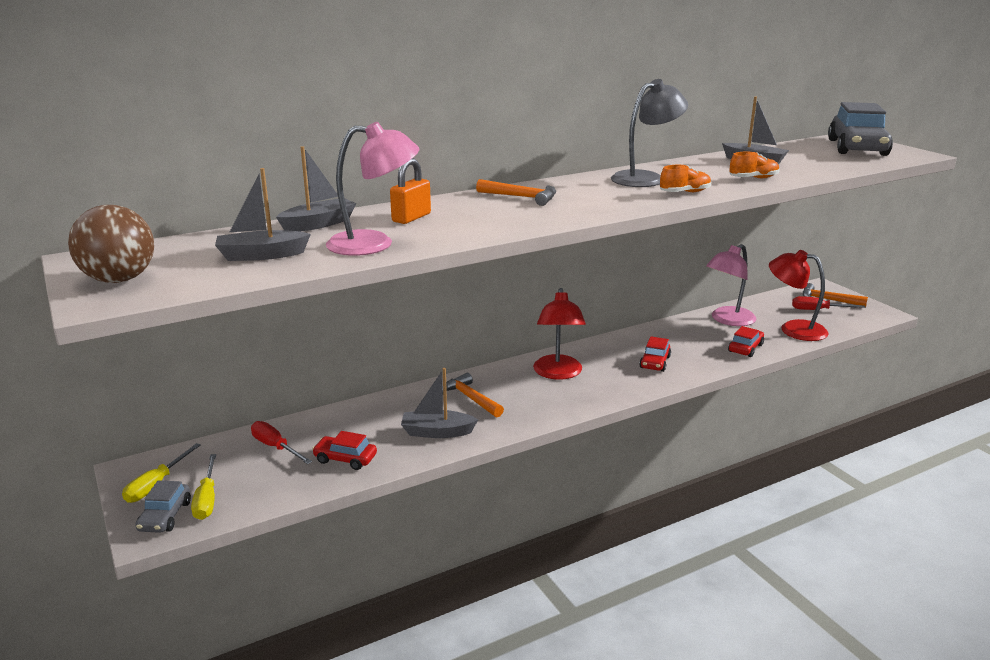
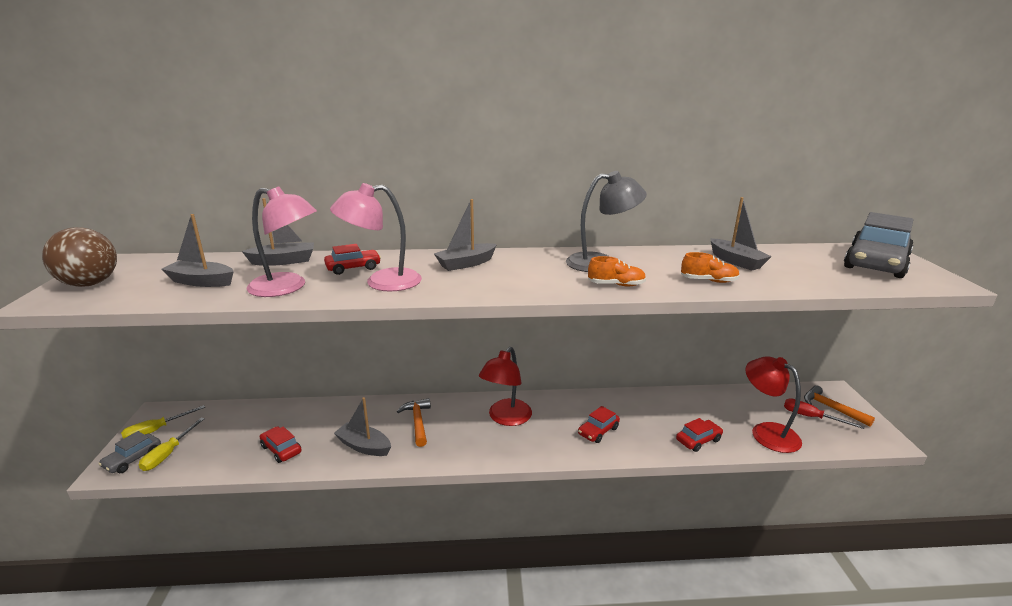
camera: 25 degrees right, 0 degrees up
red screwdriver [251,421,312,464] -> none
orange padlock [390,158,431,224] -> red car [324,244,381,275]
orange hammer [476,179,556,206] -> grey boat [434,199,497,271]
pink lamp [706,244,756,326] -> pink lamp moved to [330,183,422,292]

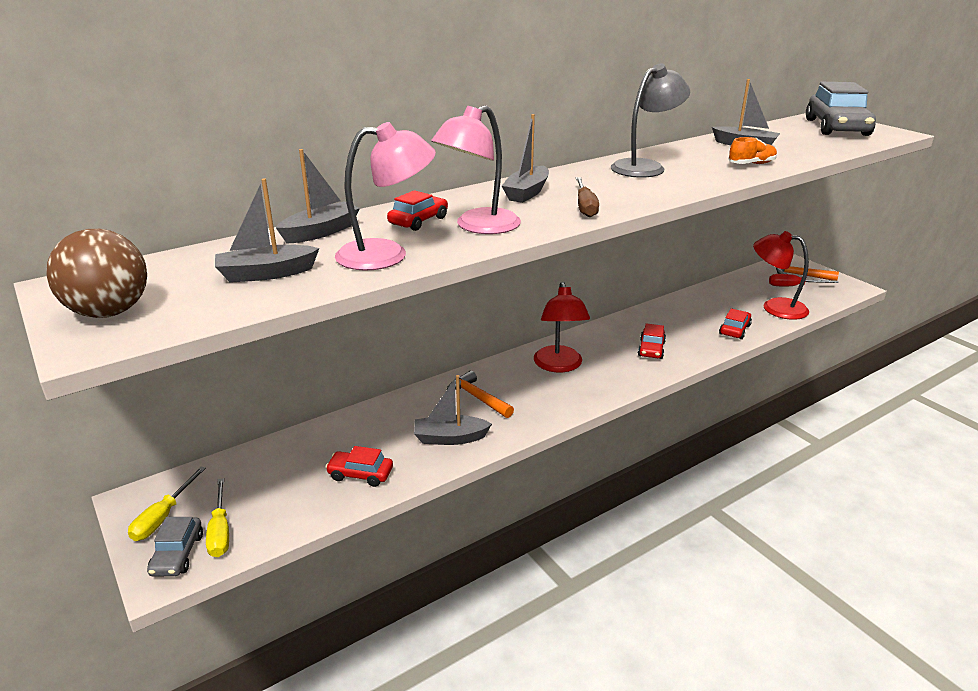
camera: 30 degrees left, 5 degrees up
orange shoe [588,256,646,286] -> none
none -> brown screwdriver [575,177,599,217]

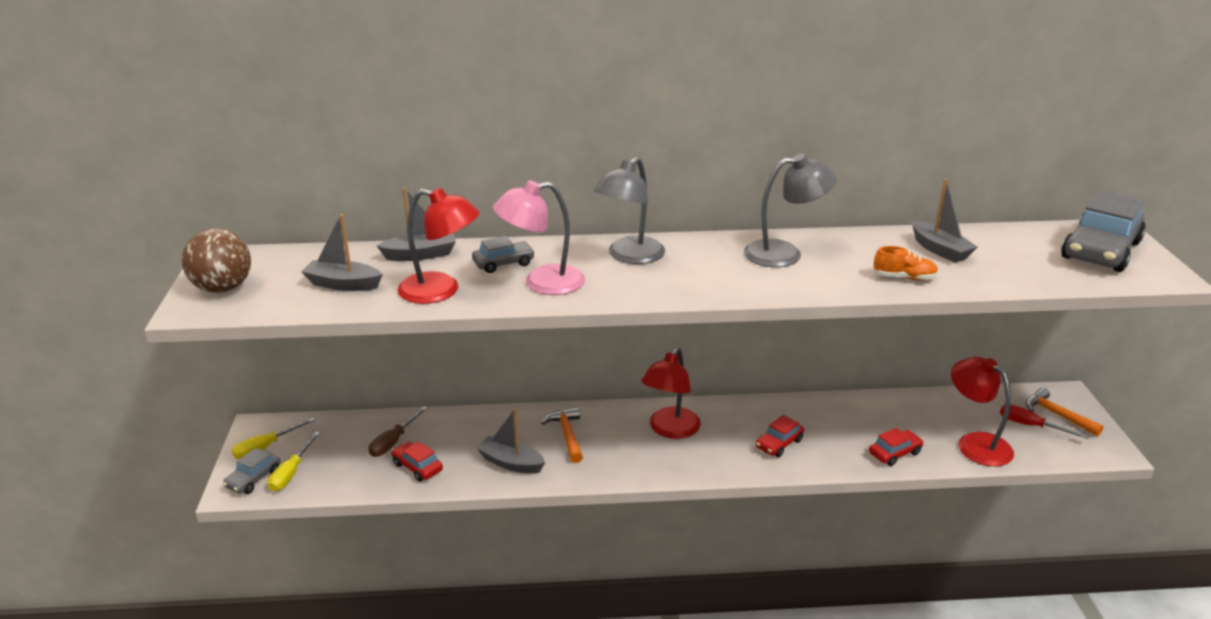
camera: 30 degrees right, 0 degrees up
pink lamp [335,122,436,271] -> red lamp [397,188,480,304]
red car [387,190,448,231] -> grey car [472,236,535,273]
grey boat [502,114,549,203] -> grey lamp [594,157,665,264]
brown screwdriver [575,177,599,217] -> brown screwdriver moved to [368,406,428,457]

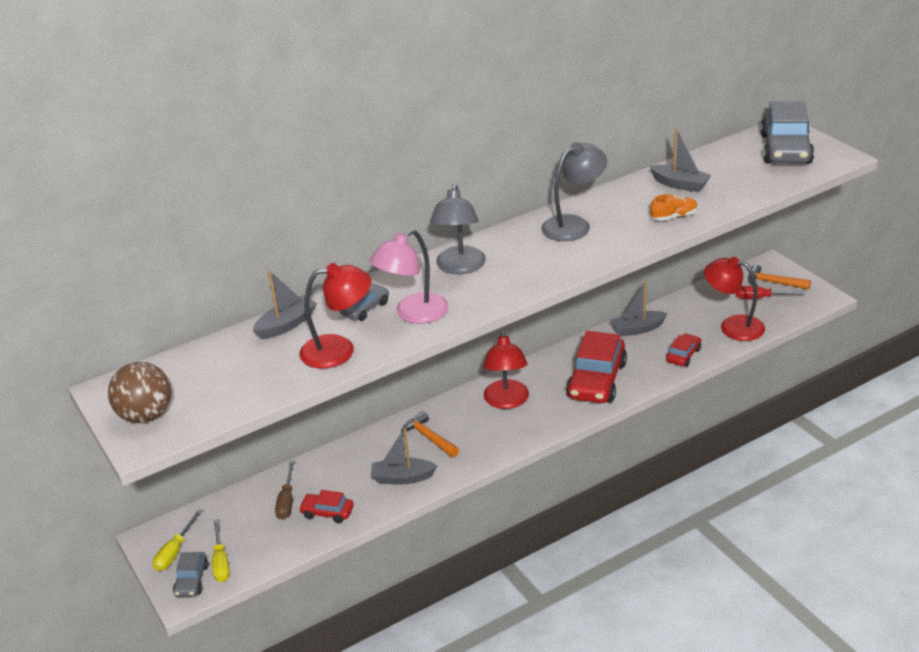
camera: 25 degrees left, 5 degrees up
grey boat [301,214,383,291] -> grey boat moved to [610,281,668,337]
red car [756,415,804,457] -> red car [566,331,627,403], size x2.00

